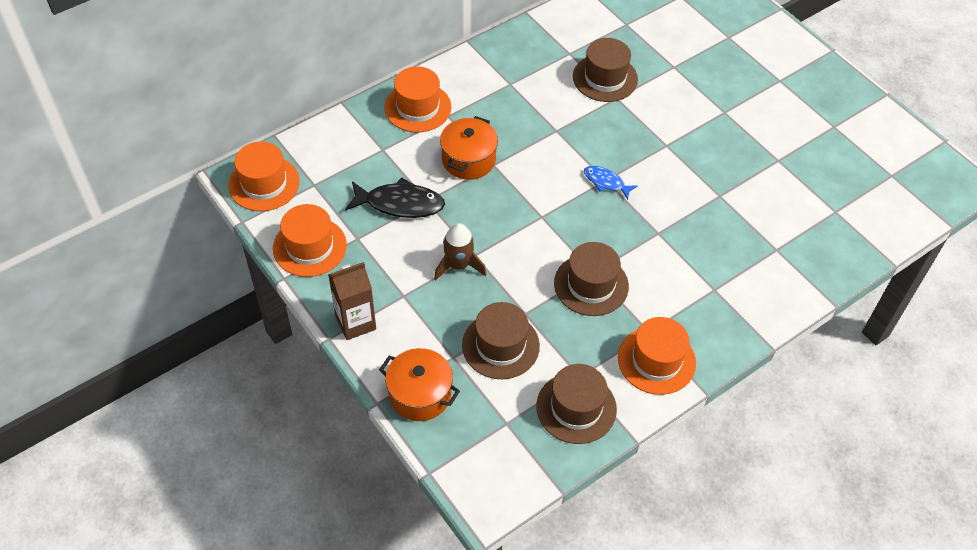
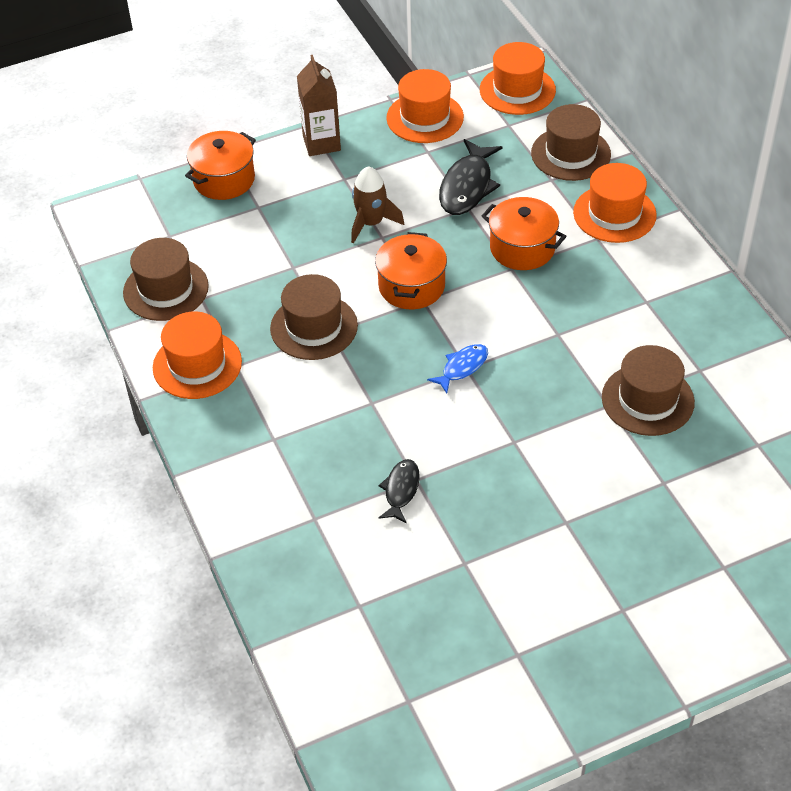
camera: 105 degrees right, 5 degrees down
brown hat [462,302,540,379] -> brown hat moved to [531,104,611,181]
none -> orange pot [375,232,447,309]
none -> black fish [379,459,420,524]

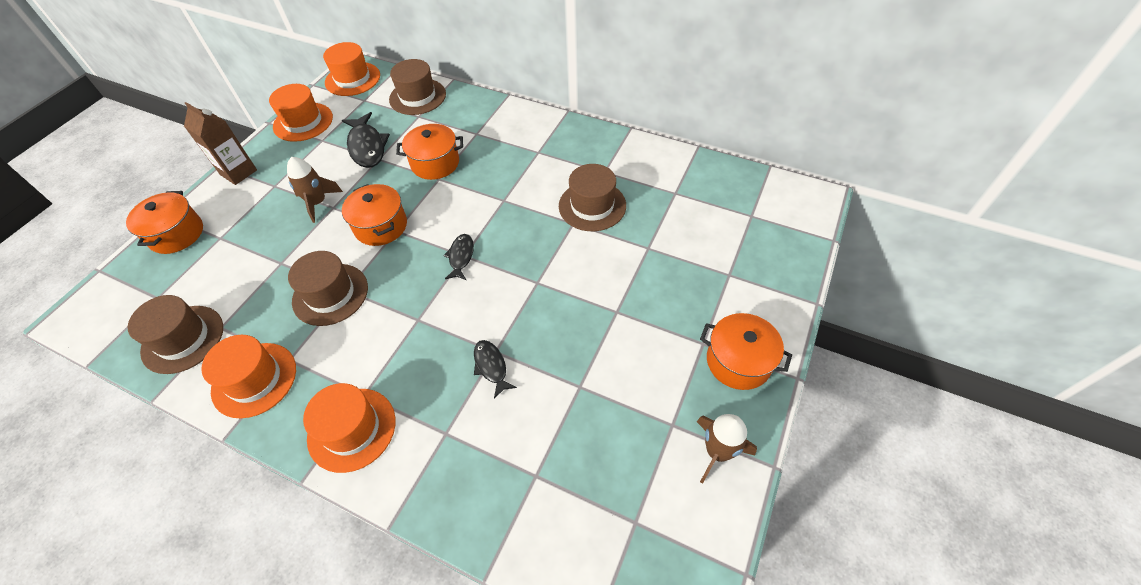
camera: 40 degrees left, 5 degrees up
blue fish [427,344,488,394] -> black fish [443,234,474,280]
orange hat [573,163,657,243] -> orange hat moved to [303,383,396,473]
none -> brown rocket [696,414,757,483]
none -> orange pot [700,313,792,390]

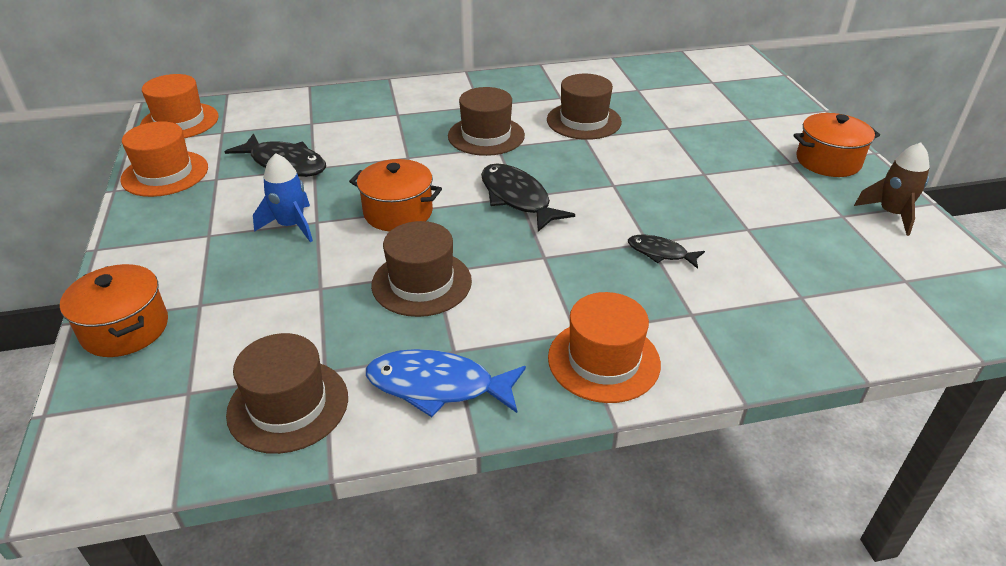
camera: 40 degrees left, 15 degrees down
brown carton [184,102,257,185] -> none
orange hat [201,335,296,418] -> blue fish [366,349,526,417]
brown rocket [287,157,343,223] -> blue rocket [253,153,313,242]
brown hat [389,59,446,115] -> brown hat moved to [448,87,525,156]
orange pot [396,124,463,180] -> none
black fish [443,234,474,280] -> black fish [481,163,575,232], size x1.72

